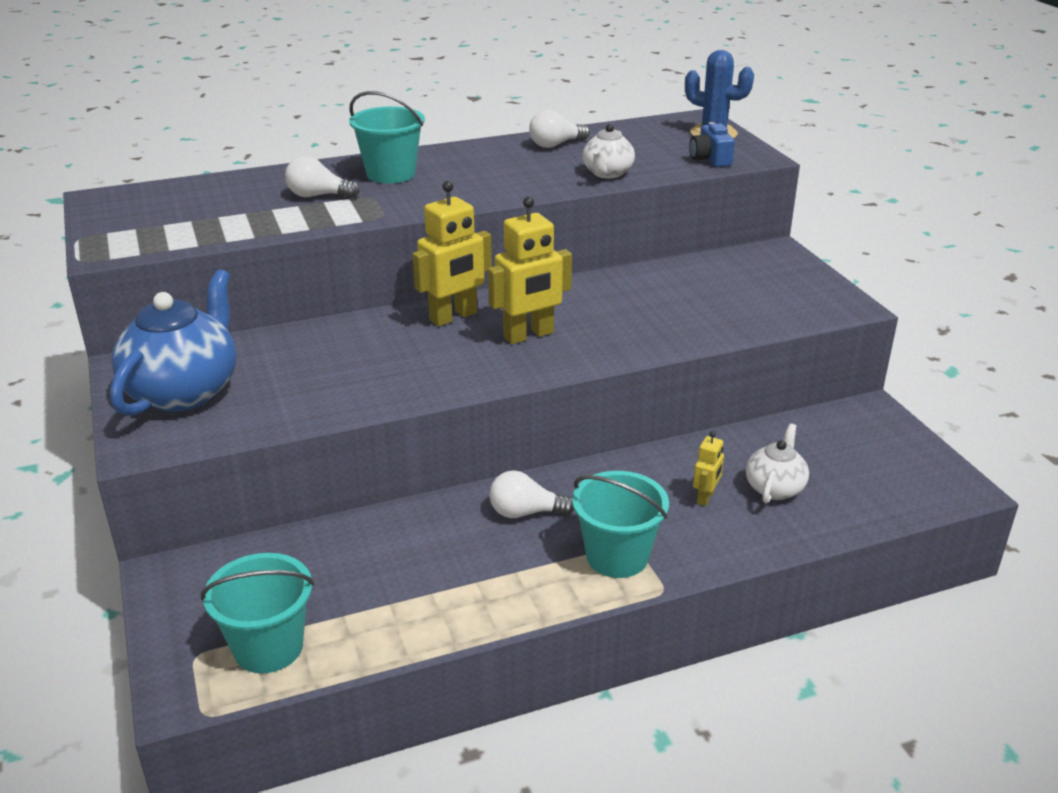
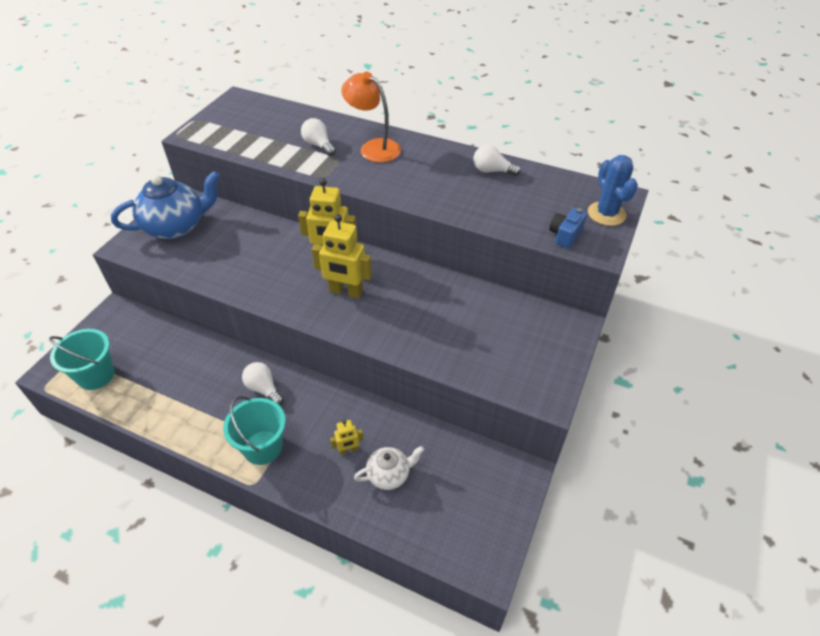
camera: 45 degrees right, 15 degrees up
turquoise bucket [349,91,425,184] -> orange lamp [341,72,401,162]
white teapot [583,124,635,178] -> none

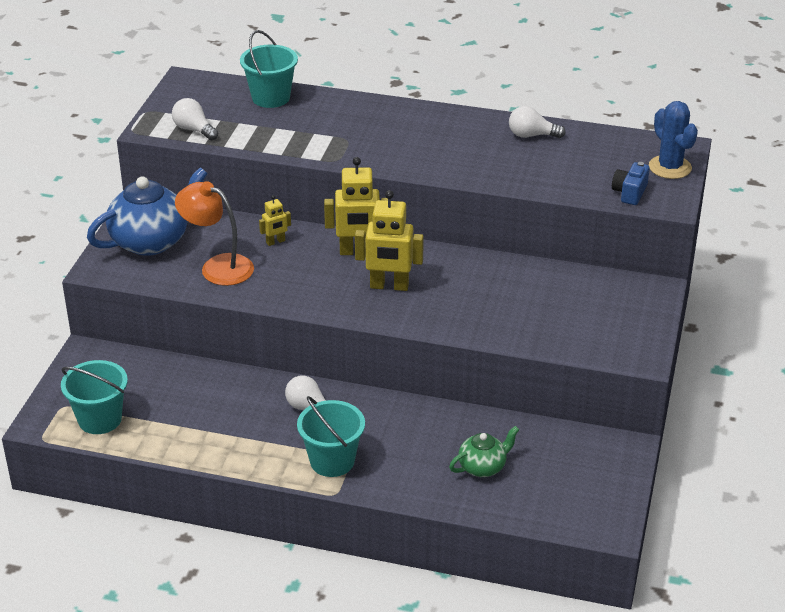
camera: 10 degrees left, 10 degrees down
white light bulb [301,118,336,156] -> white light bulb moved to [172,98,218,140]
yellow robot [330,420,364,455] -> yellow robot moved to [259,195,291,246]
orange lamp [341,72,401,162] -> orange lamp moved to [175,181,254,286]
white teapot [354,446,424,490] -> green teapot [449,426,519,477]
none -> turquoise bucket [240,30,298,108]

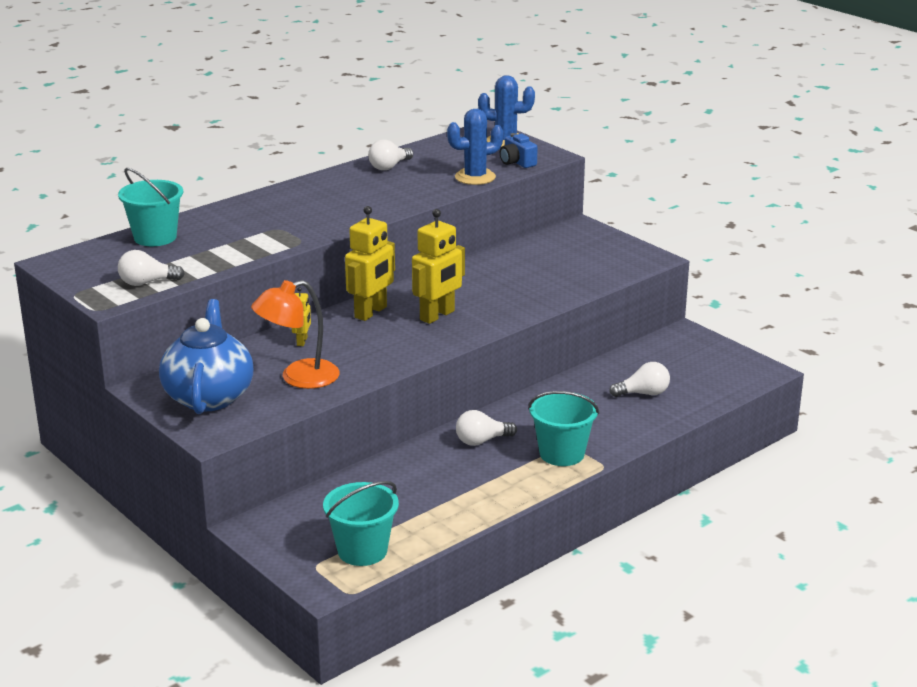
camera: 55 degrees left, 10 degrees down
green teapot [449,426,519,477] -> white light bulb [609,362,670,397]
none -> blue cactus [447,109,503,185]

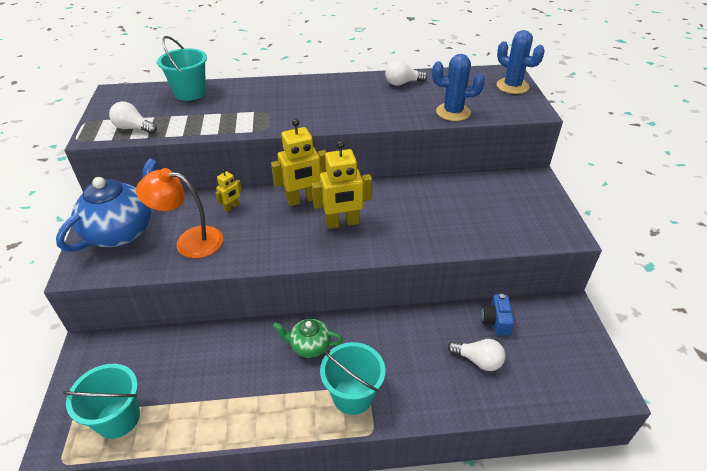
camera: 35 degrees right, 15 degrees up
white light bulb [456,410,517,446] -> green teapot [273,319,343,358]
blue camera [500,133,538,168] -> blue camera moved to [481,294,514,336]

